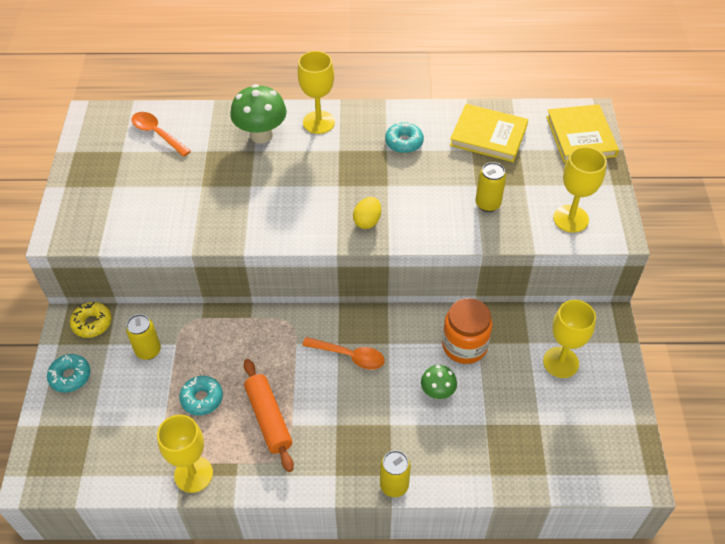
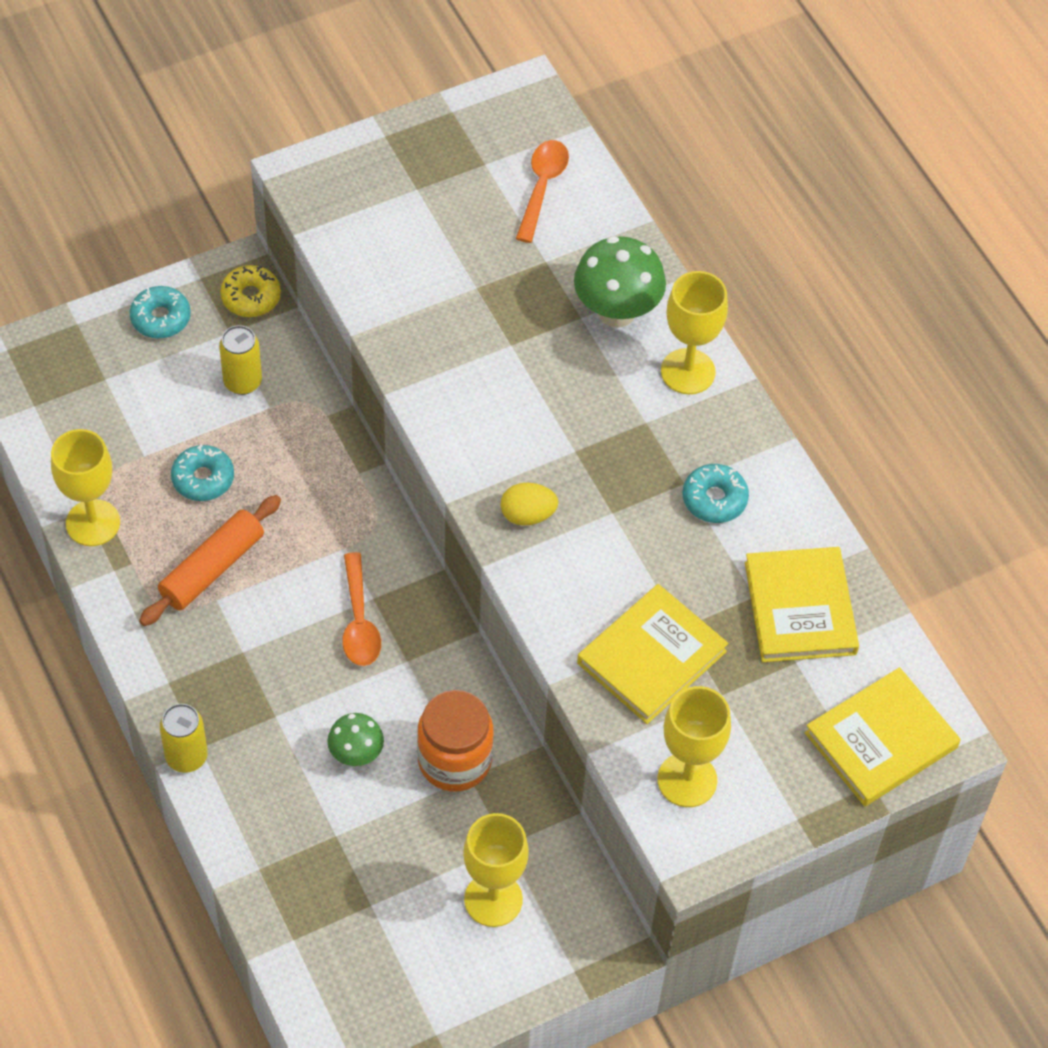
camera: 60 degrees right, 5 degrees up
yellow can [475,162,506,212] -> yellow book [577,584,728,724]

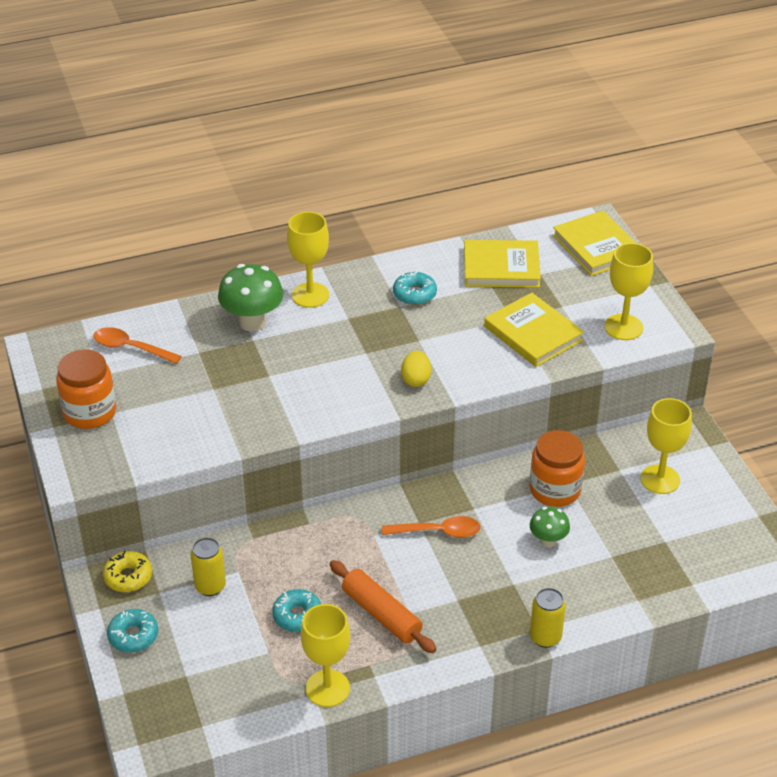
camera: 80 degrees left, 15 degrees down
none -> orange jar [56,349,116,429]

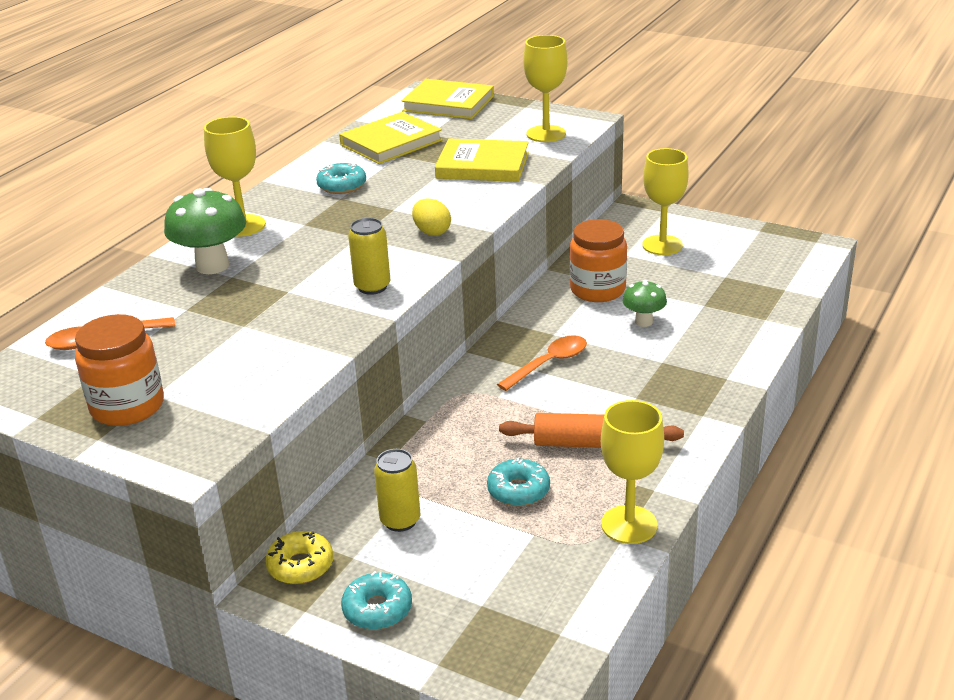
camera: 40 degrees left, 10 degrees down
yellow can [530,588,566,648] -> yellow can moved to [348,218,390,295]

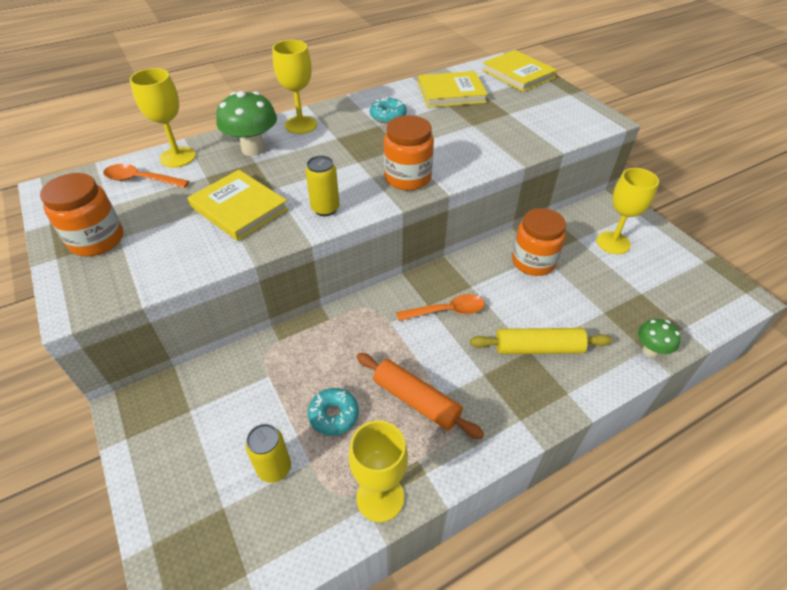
camera: 30 degrees right, 15 degrees up
yellow donut [265,531,333,584] -> none
turquoise donut [341,571,412,630] -> none
yellow can [374,449,420,532] -> yellow can moved to [246,424,291,483]
yellow egg [412,198,451,236] -> orange jar [384,115,434,191]
yellow book [435,139,529,182] -> yellow book moved to [188,170,289,241]
yellow goblet [523,35,567,142] -> yellow goblet moved to [130,68,196,168]
green mushroom [623,280,667,327] -> green mushroom moved to [638,319,681,357]
none -> yellow rolling pin [470,328,612,354]

